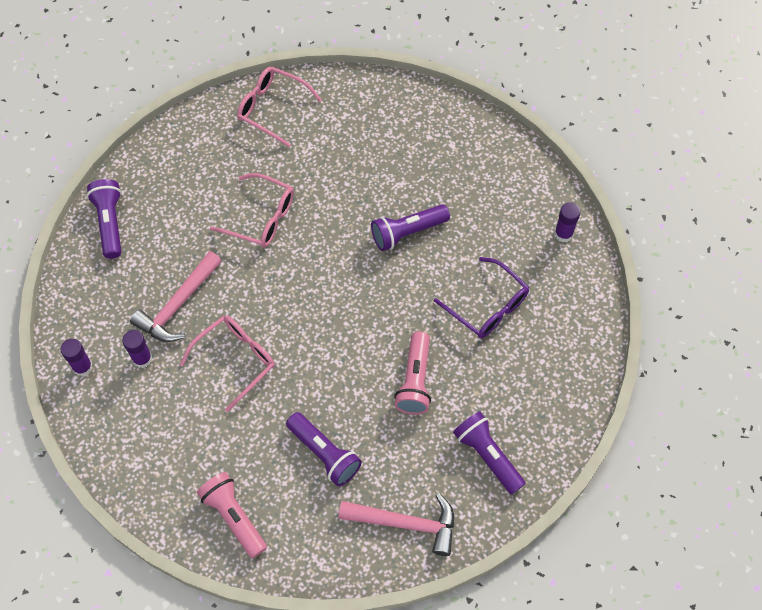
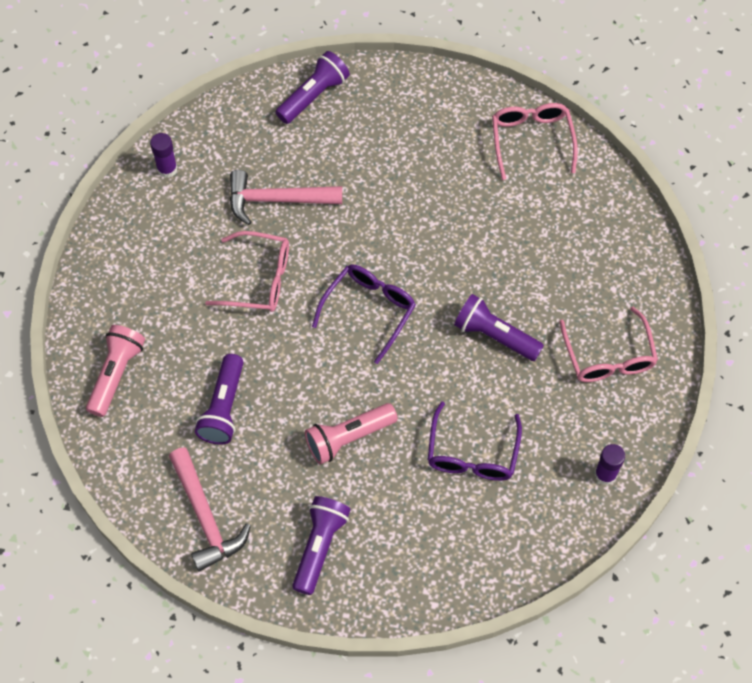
camera: 55 degrees right, 0 degrees up
purple glue stick [123,330,152,368] -> none
pink glasses [210,173,294,247] -> pink glasses moved to [559,307,658,382]
none -> purple glasses [312,265,416,364]

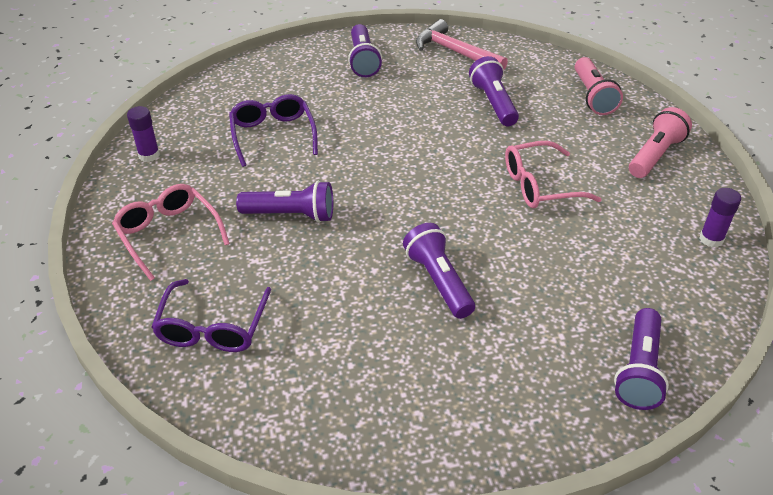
camera: 155 degrees right, 20 degrees down
pink hammer [230,170,342,225] -> none
pink flashlight [305,403,398,464] -> pink flashlight moved to [629,107,692,178]
purple glasses [312,265,416,364] -> purple glasses moved to [152,279,271,352]
pink glasses [492,103,578,180] -> none
none -> purple flashlight [403,223,475,319]

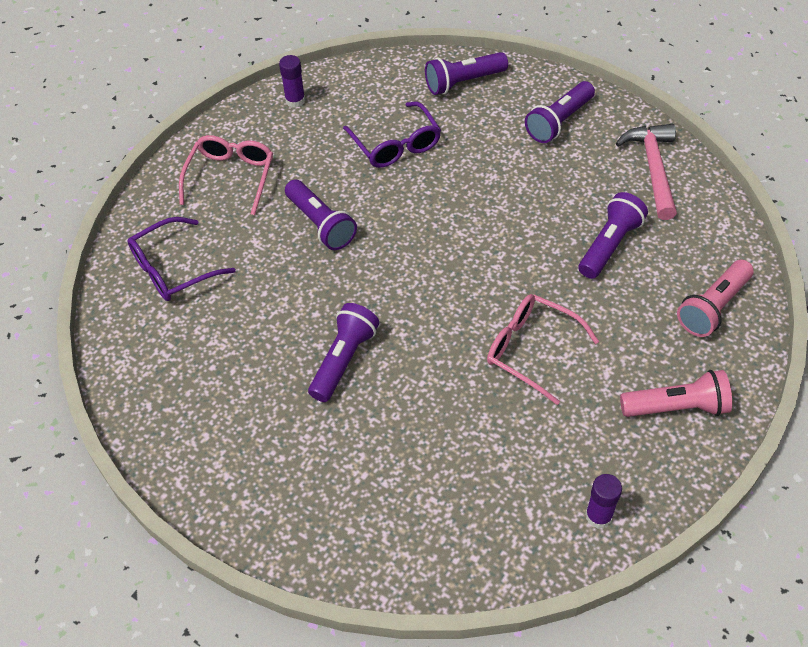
camera: 50 degrees right, 10 degrees up
purple glasses [229,94,318,167] -> purple glasses turned 120 degrees clockwise [343,101,441,168]
purple flashlight [614,308,669,410] -> purple flashlight moved to [425,52,508,95]

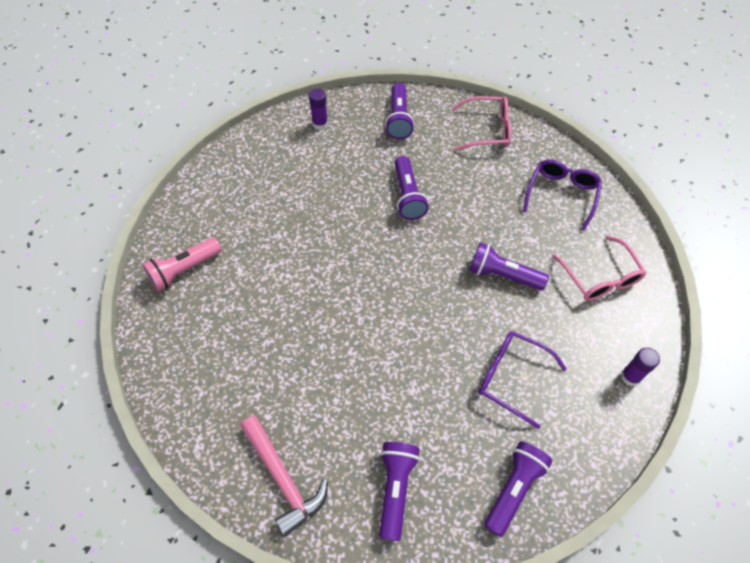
camera: 145 degrees right, 5 degrees up
pink glasses [487,294,599,405] -> pink glasses moved to [452,96,512,151]
purple flashlight [579,192,648,279] -> purple flashlight moved to [385,83,414,139]
purple glue stick [585,474,622,529] -> purple glue stick moved to [309,89,328,130]
pink flashlight [677,260,754,337] -> none

